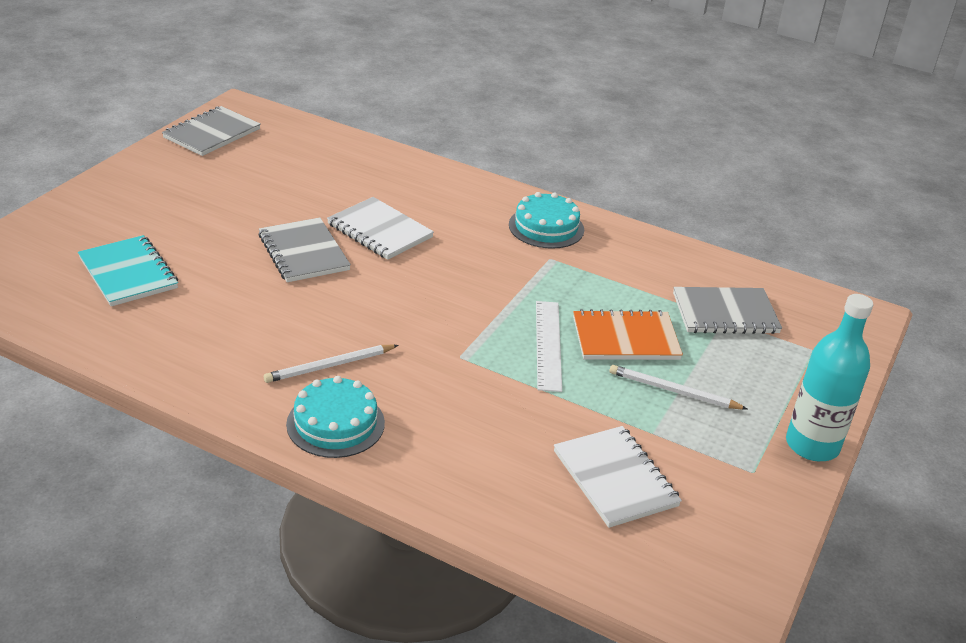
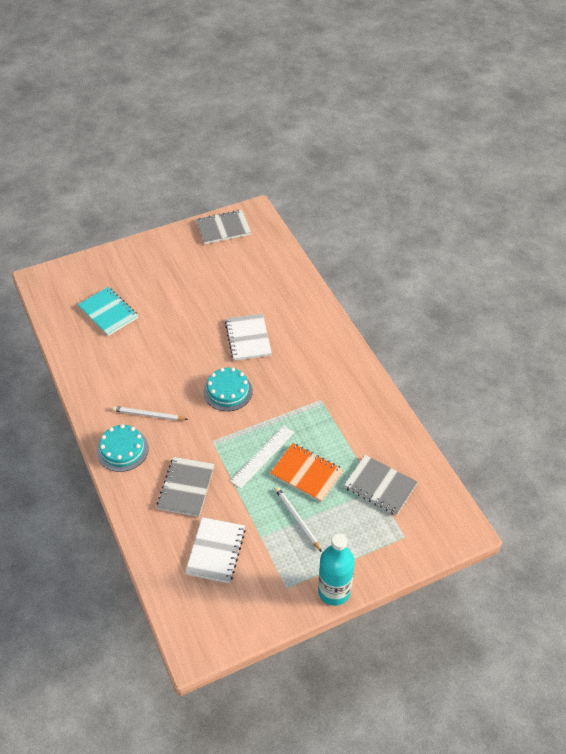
camera: 40 degrees right, 15 degrees up
turquoise notebook [78,235,178,306] -> turquoise notebook turned 45 degrees counterclockwise [78,287,138,336]
grey notebook [258,218,351,282] -> grey notebook moved to [157,457,215,517]
turquoise cake [509,192,584,249] -> turquoise cake moved to [203,367,253,411]

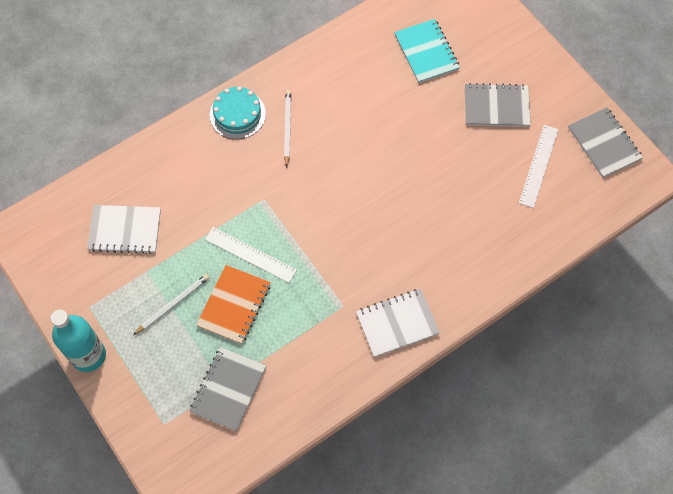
camera: 80 degrees right, 15 degrees up
turquoise notebook [78,287,138,336] -> turquoise notebook turned 60 degrees counterclockwise [394,19,460,83]
grey notebook [157,457,215,517] -> grey notebook moved to [465,83,531,127]
turquoise cake [203,367,253,411] -> none
white notebook [225,313,272,361] -> white notebook moved to [356,289,440,357]
none -> white ruler [519,125,559,208]

